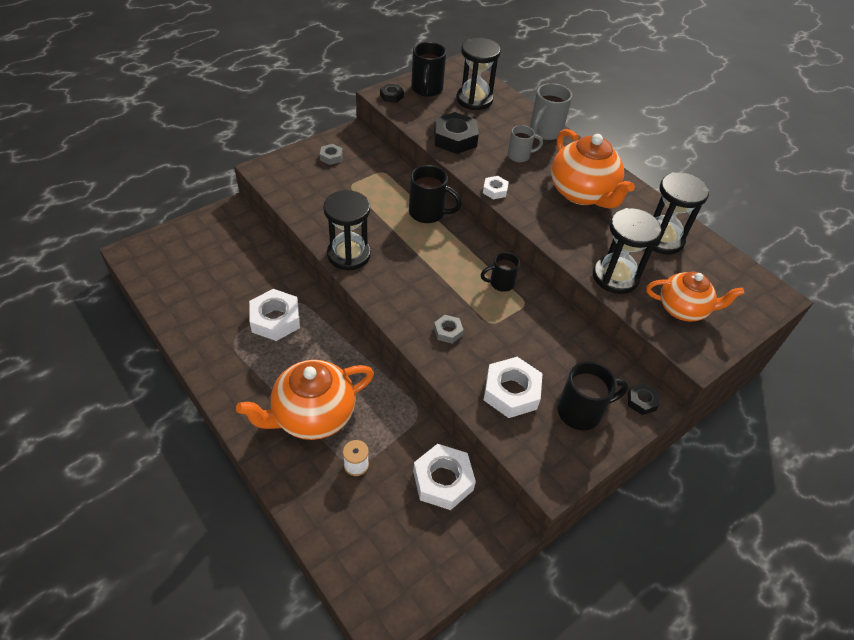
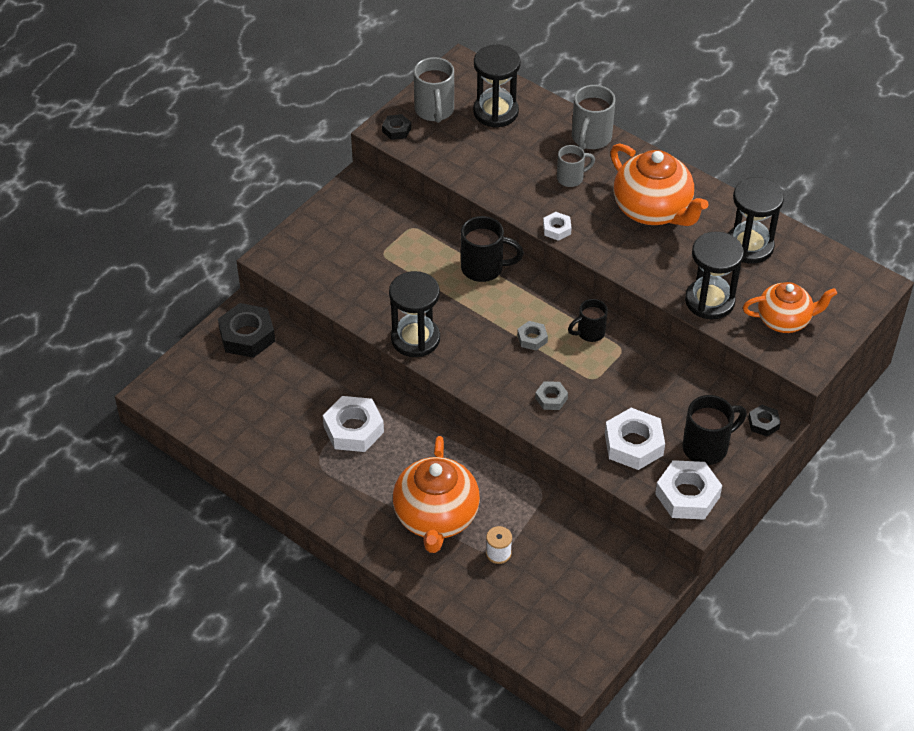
camera: 10 degrees left, 0 degrees up
orange teapot [236,360,374,440] -> orange teapot turned 45 degrees counterclockwise [393,436,480,553]
grey nut [320,144,343,165] -> grey nut moved to [517,321,548,351]
black mug [411,42,446,97] -> grey mug [414,57,454,123]
white nut [413,444,476,510] -> white nut moved to [655,460,722,520]
black nut [434,112,479,154] -> black nut moved to [218,303,275,358]

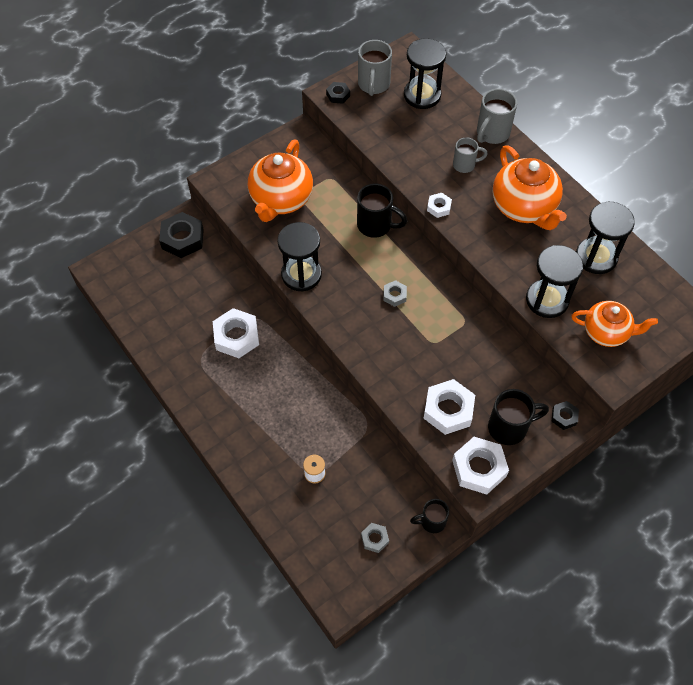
camera: 15 degrees right, 10 degrees up
orange teapot [393,436,480,553] -> orange teapot moved to [248,140,313,222]
grey nut [535,381,568,410] -> grey nut moved to [361,523,389,553]
black mug [568,299,608,342] -> black mug moved to [410,499,449,533]

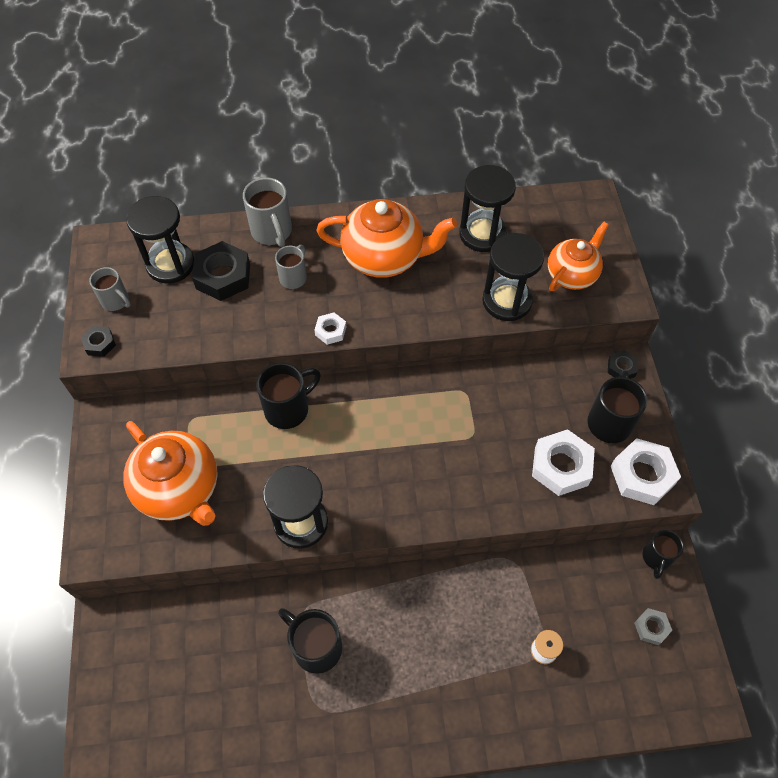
camera: 60 degrees left, 0 degrees up
black nut [159,212,204,258] -> black nut moved to [192,241,250,301]
white nut [213,308,259,358] -> black mug [278,608,342,674]
grey mug [358,40,392,96] -> grey mug [89,267,131,311], size x0.64
grey nut [383,280,407,307] -> none

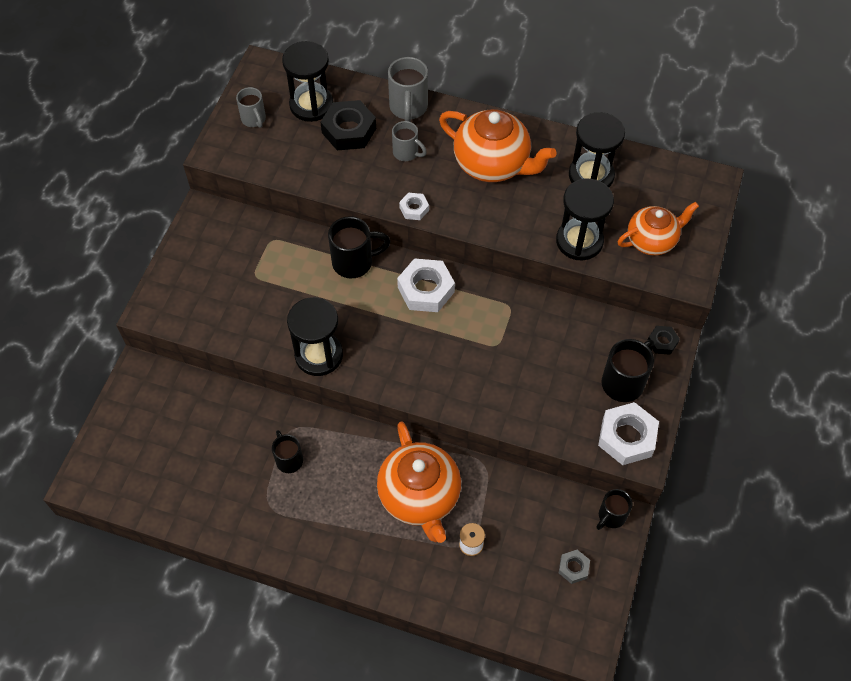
camera: 25 degrees right, 0 degrees up
black nut [81,326,116,357] -> none
orange teapot [123,421,218,526] -> orange teapot moved to [377,421,461,543]
grey mug [275,245,307,289] -> grey mug turned 75 degrees clockwise [392,121,427,161]
black mug [278,608,342,674] -> black mug [272,430,303,473], size x0.64
white nut [532,429,595,496] -> white nut moved to [397,258,455,312]

